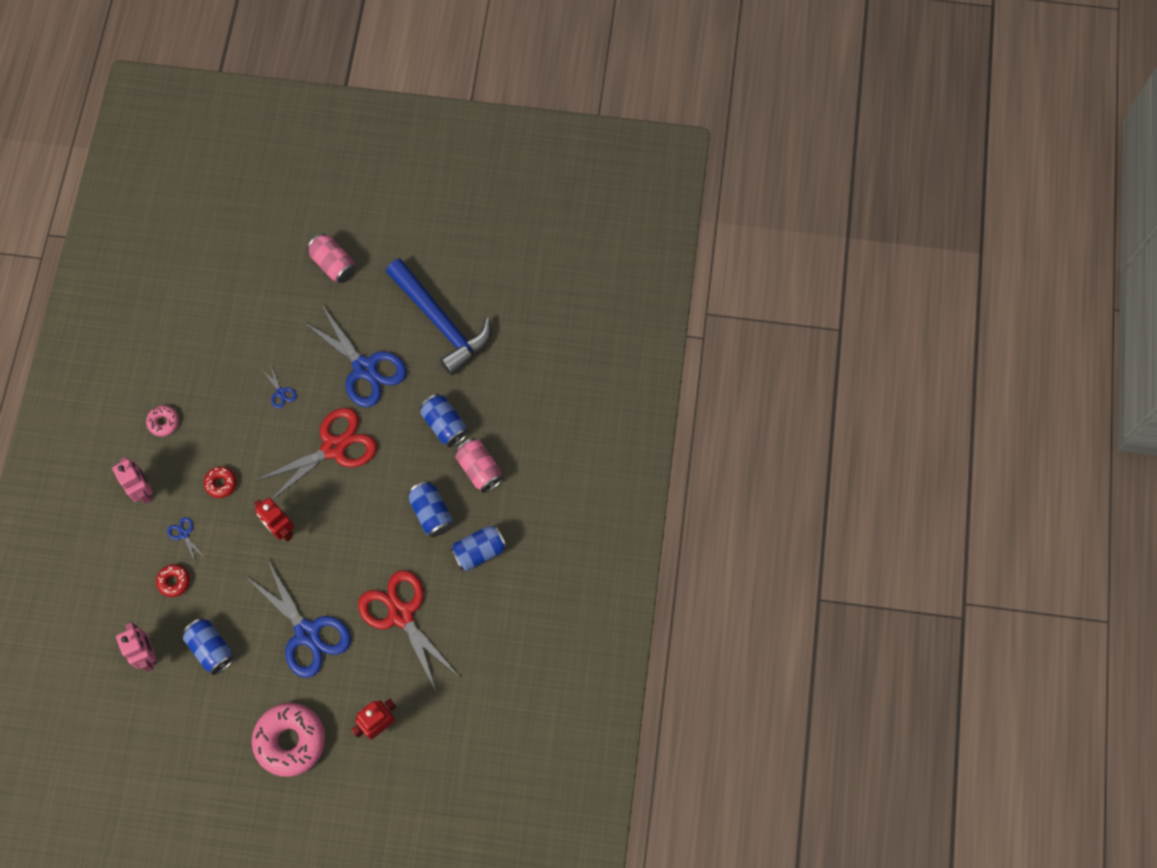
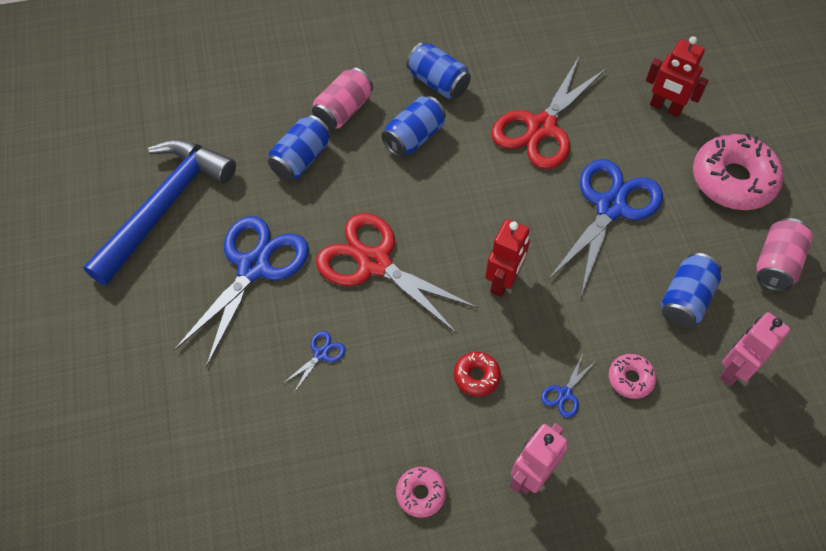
camera: 110 degrees left, 10 degrees down
red donut [156,564,190,597] -> pink donut [609,354,657,399]
pink can [307,233,356,283] -> pink can moved to [756,218,813,292]

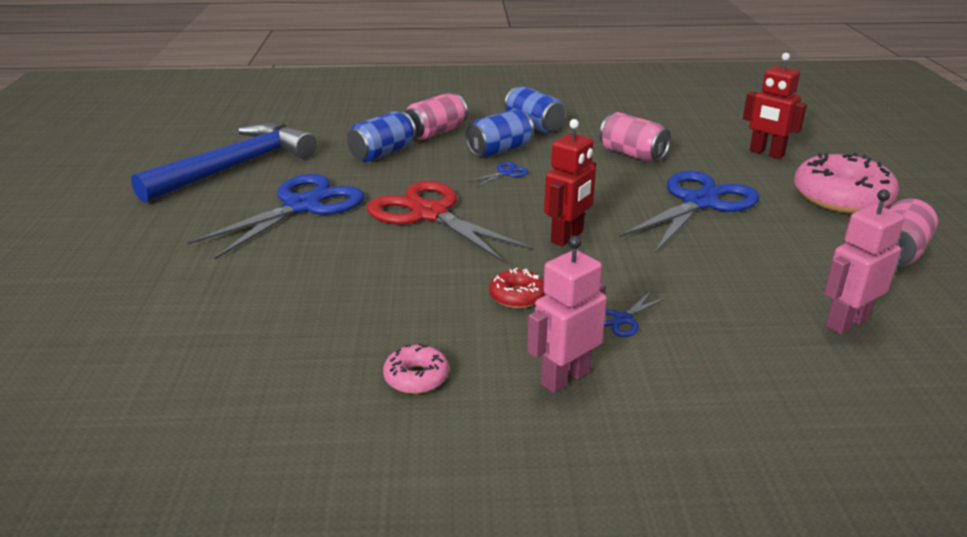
camera: 10 degrees right, 30 degrees down
blue scissors [282,331,346,393] -> blue scissors moved to [467,162,529,188]
red scissors [491,57,607,169] -> pink can [599,112,671,162]
pink donut [609,354,657,399] -> none
blue can [660,253,722,328] -> none

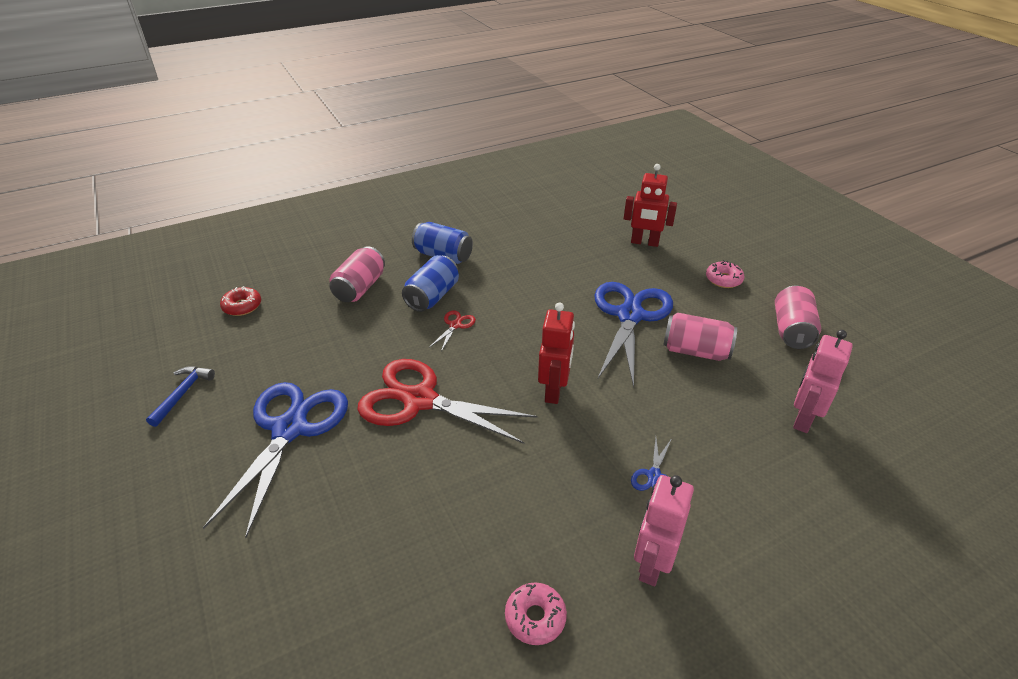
camera: 25 degrees left, 10 degrees up
blue hammer [131,123,317,203] -> blue hammer [146,366,215,427], size x0.41
blue can [347,111,416,162] -> none
blue scissors [467,162,529,188] -> red scissors [430,310,476,352]
red donut [489,268,545,308] -> red donut moved to [220,286,261,316]
pink can [599,112,671,162] -> pink can moved to [663,313,737,361]
pink donut [794,153,899,214] -> pink donut [706,260,744,288], size x0.48

